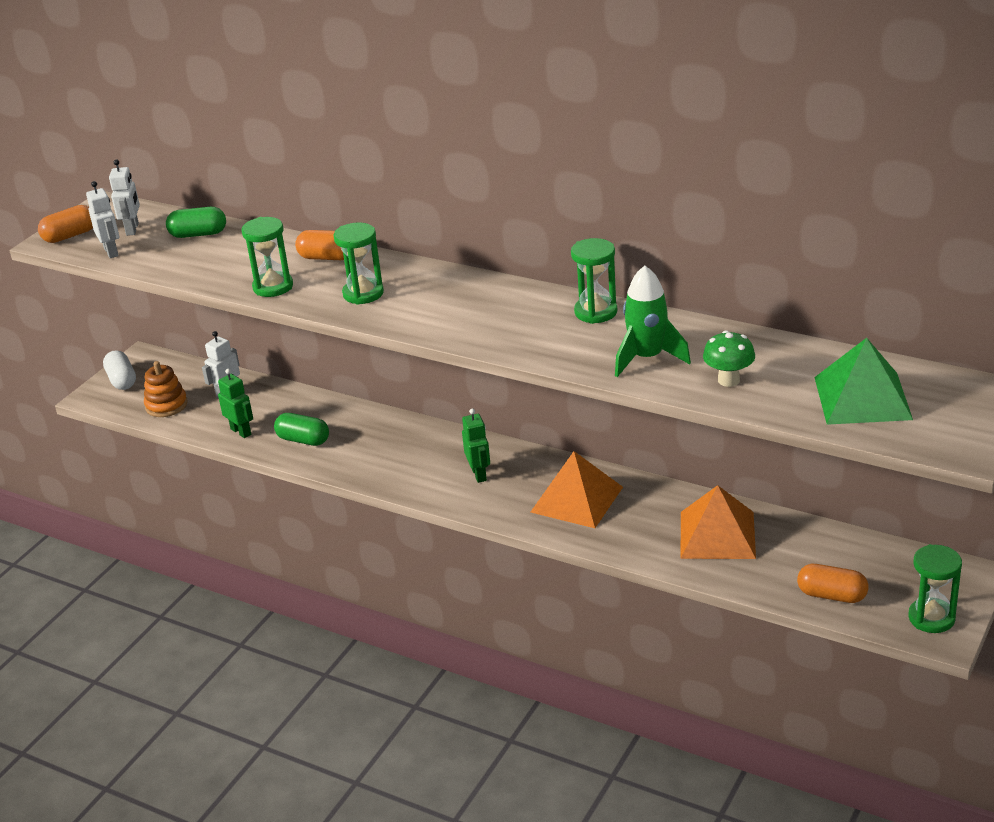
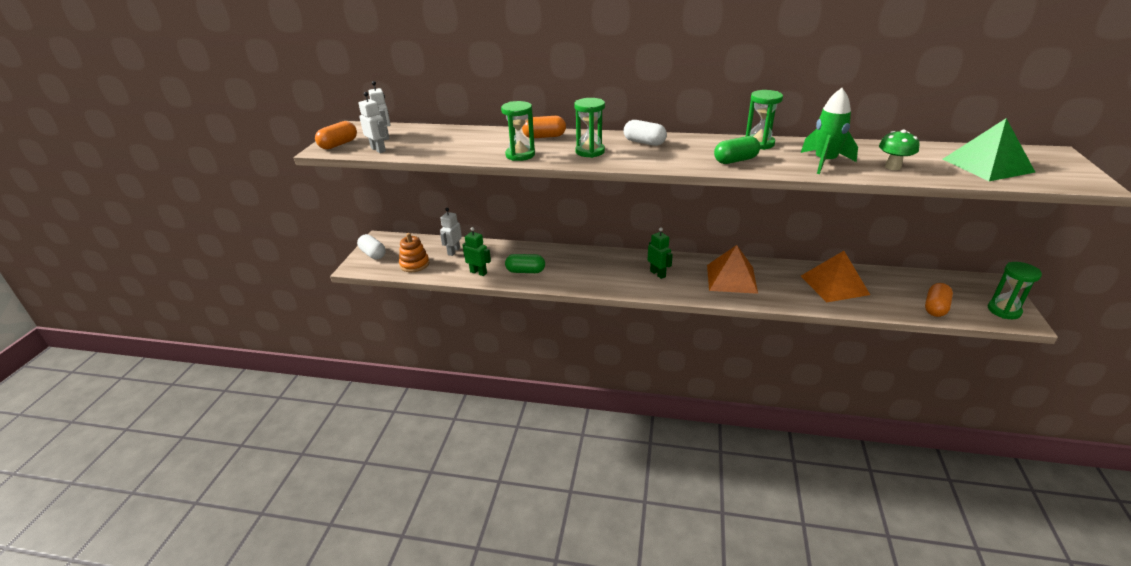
camera: 20 degrees left, 0 degrees up
green capsule [166,207,226,238] -> green capsule moved to [714,136,760,164]
orange capsule [797,564,869,603] -> orange capsule turned 60 degrees counterclockwise [925,283,953,317]
none -> white capsule [624,120,667,146]

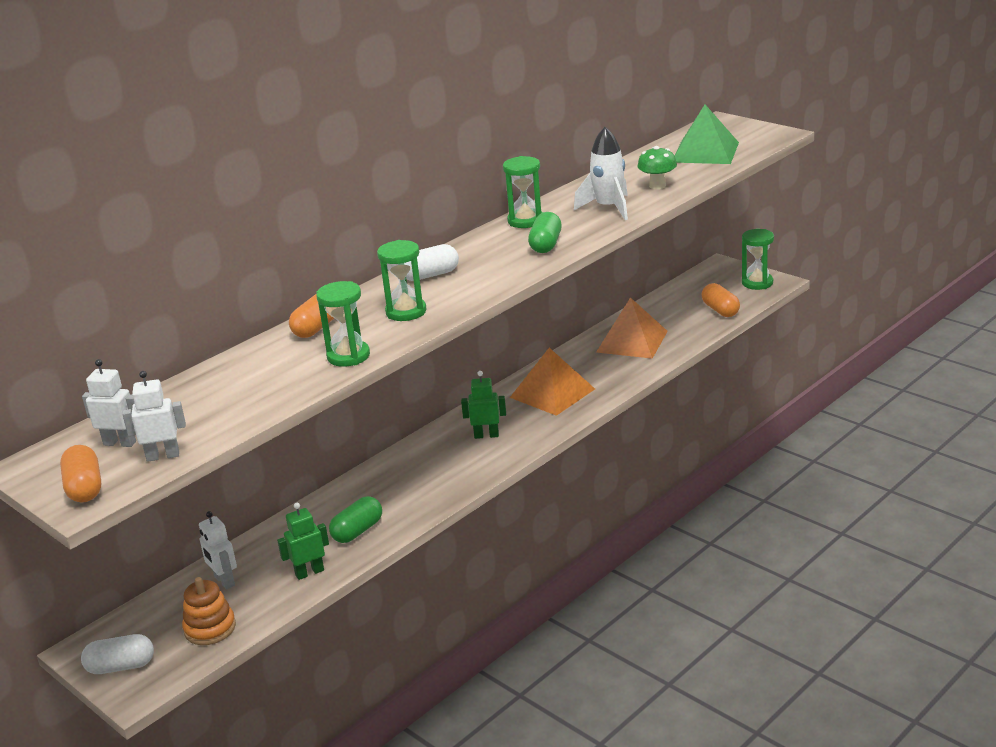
camera: 55 degrees left, 5 degrees down
green rocket [801,88,858,174] -> white rocket [574,127,628,220]

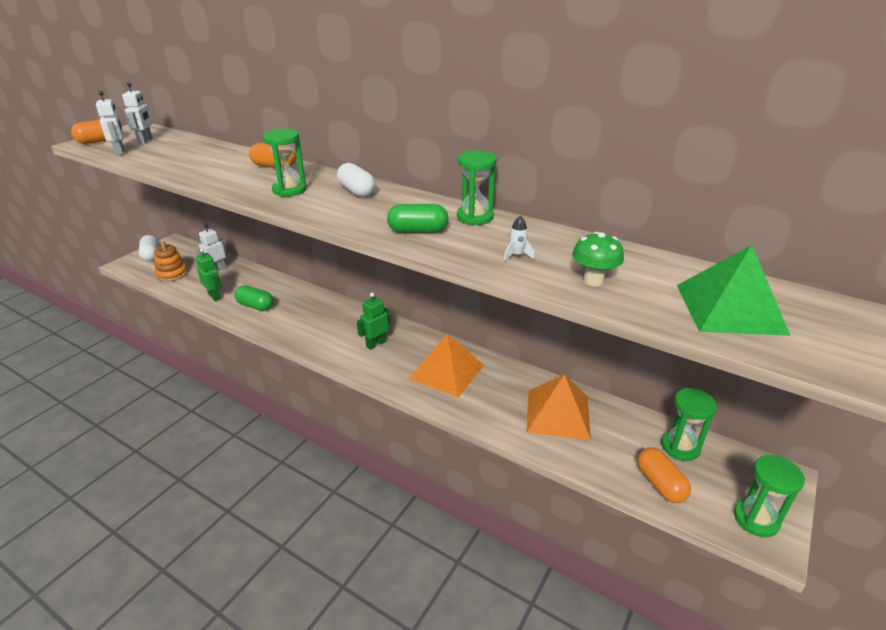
camera: 75 degrees right, 5 degrees up
green hourglass [316,281,370,367] -> green hourglass moved to [661,388,717,461]
green robot [461,371,506,439] -> green robot turned 120 degrees counterclockwise [357,292,390,350]
white rocket [574,127,628,220] -> white rocket [503,216,535,261], size x0.45
orange capsule [702,283,740,317] -> orange capsule turned 75 degrees counterclockwise [637,447,691,503]

